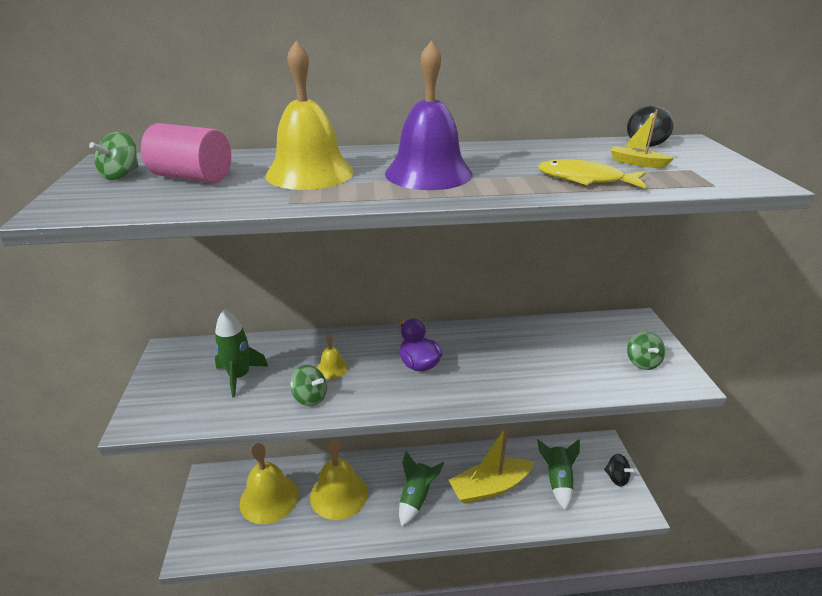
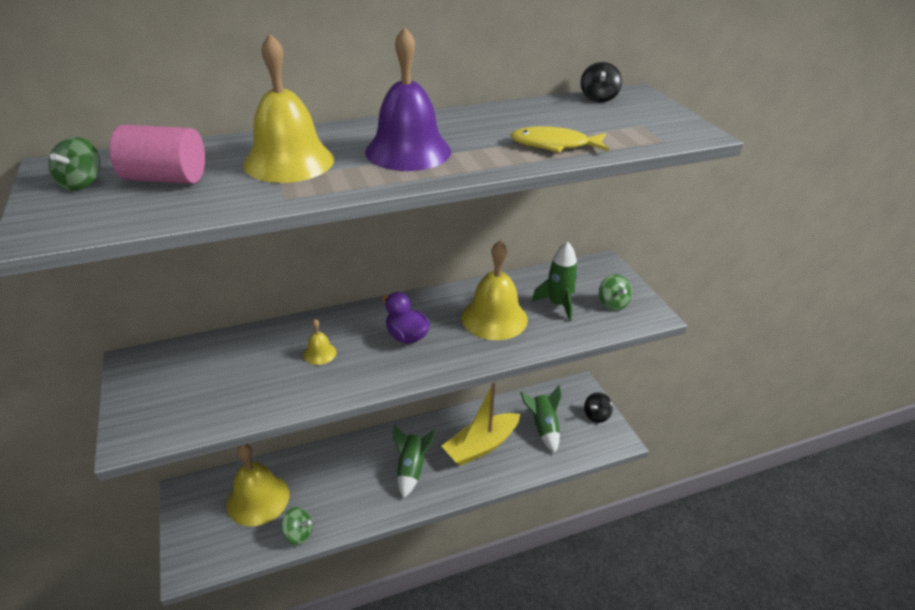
camera: 15 degrees left, 5 degrees up
green rocket [215,309,268,397] -> green rocket moved to [532,242,578,321]
green spinning top [290,365,327,406] -> green spinning top moved to [282,507,312,545]
yellow bell [310,439,368,520] -> yellow bell moved to [461,241,528,340]
black spinning top [604,454,636,487] -> black spinning top turned 105 degrees clockwise [584,392,613,423]
yellow boat [610,109,674,168] -> none

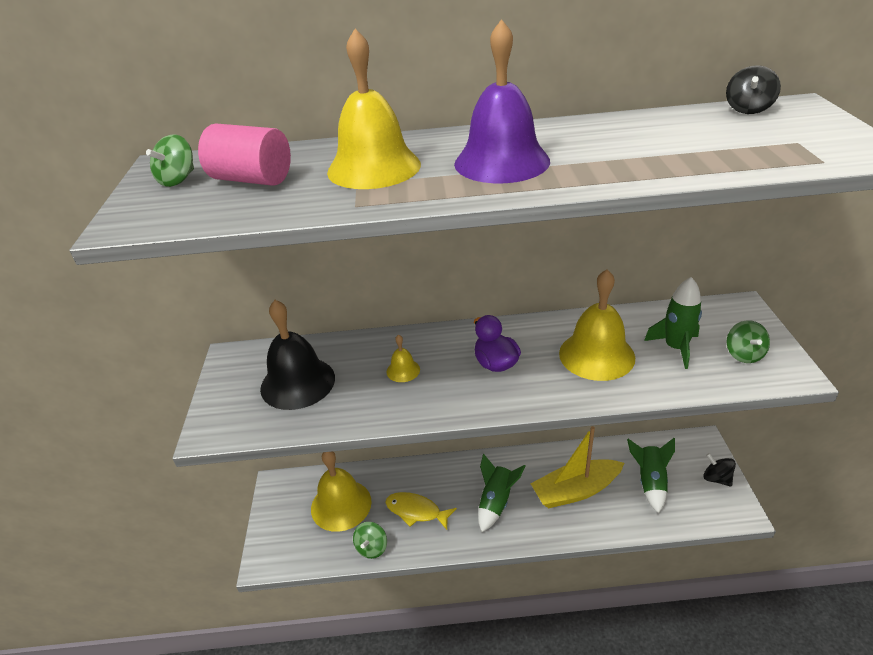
camera: 20 degrees right, 0 degrees up
green spinning top [282,507,312,545] -> green spinning top turned 75 degrees clockwise [353,522,387,559]
yellow fish [510,126,609,153] -> yellow fish moved to [385,492,457,530]
black spinning top [584,392,613,423] -> black spinning top turned 75 degrees clockwise [703,453,736,487]
none -> black bell [260,300,335,410]

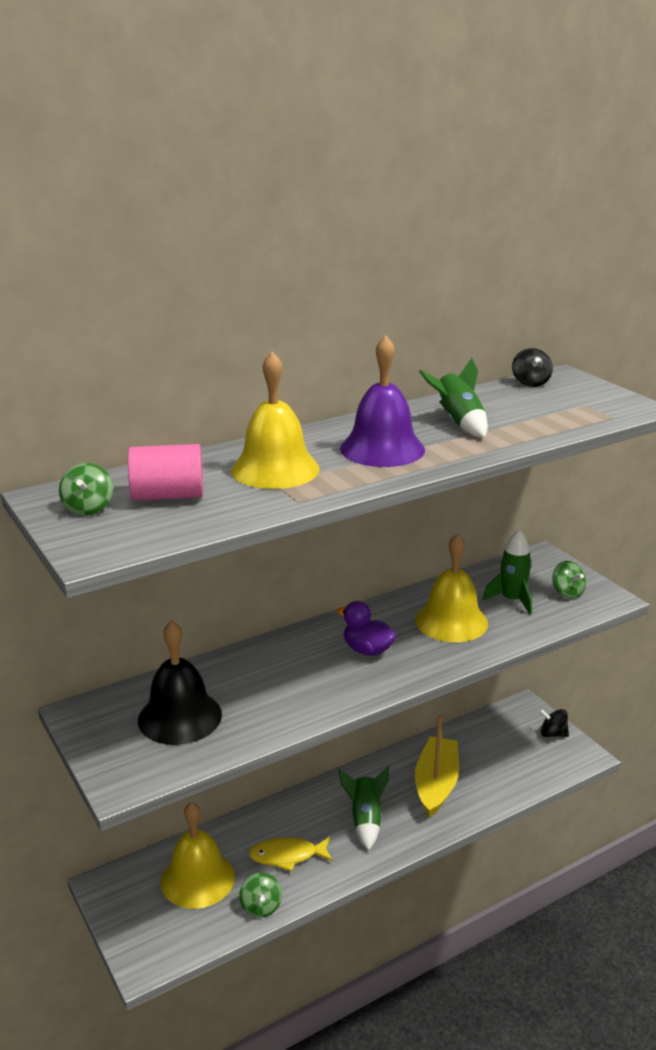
camera: 30 degrees left, 10 degrees down
yellow bell [387,334,420,382] -> none
yellow boat [531,426,624,508] -> yellow boat turned 150 degrees clockwise [415,715,459,818]
green rocket [627,438,675,514] -> green rocket moved to [419,358,488,438]

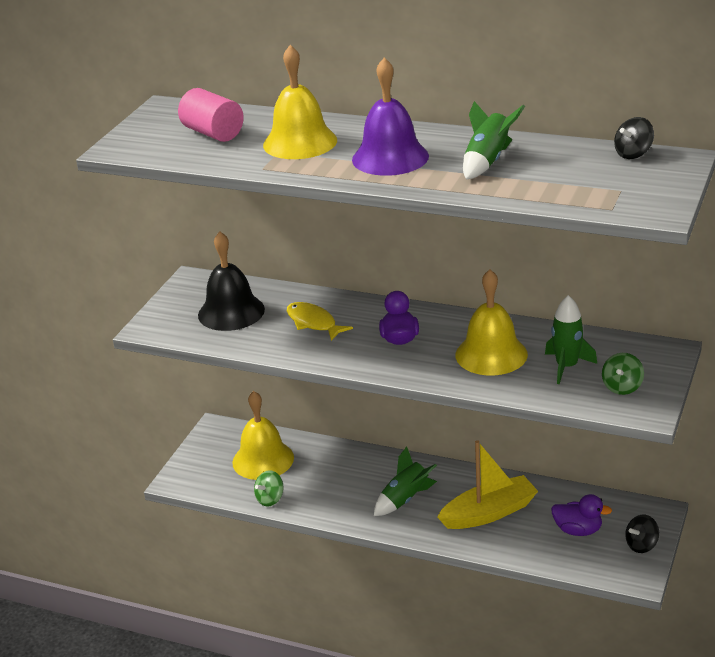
camera: 55 degrees right, 5 degrees up
green spinning top [59,463,113,516] -> none
yellow fish [248,837,333,872] -> yellow fish moved to [287,302,353,341]
black spinning top [539,709,569,737] -> black spinning top turned 105 degrees counterclockwise [625,515,659,553]
none -> purple duck [551,494,612,536]

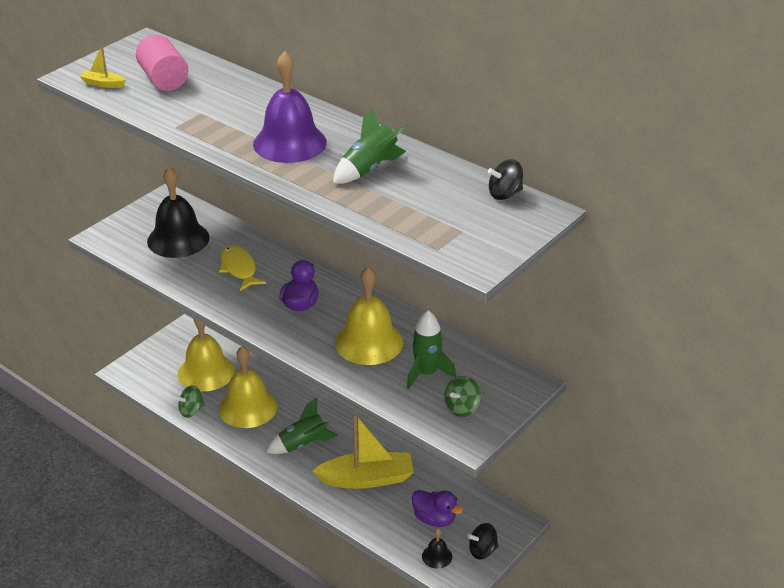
camera: 15 degrees right, 5 degrees up
yellow bell [263,45,337,159] -> yellow bell moved to [219,346,277,428]
none -> yellow boat [79,45,126,88]
none -> black bell [422,528,452,569]

